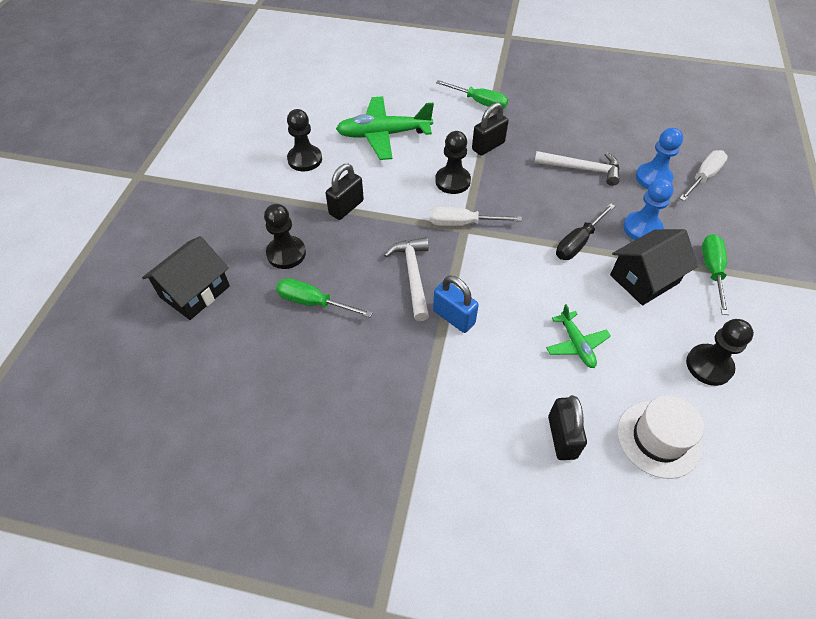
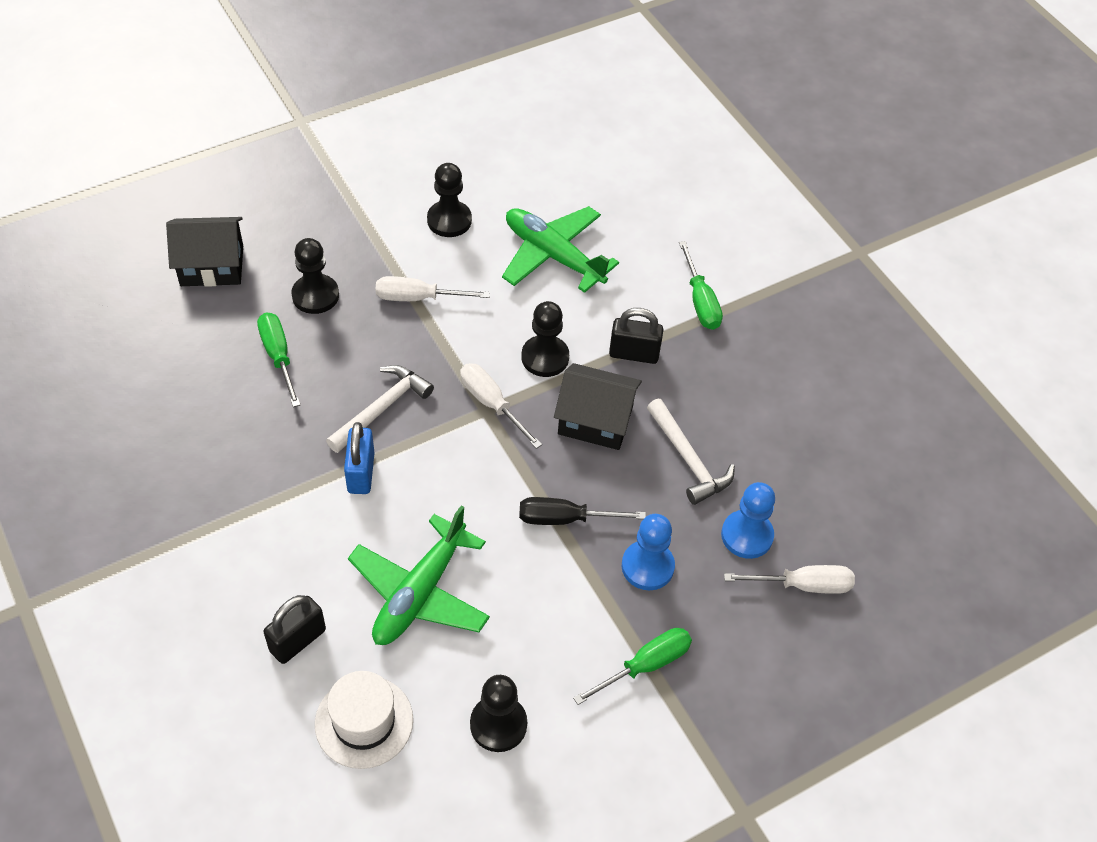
camera: 45 degrees right, 0 degrees up
black padlock [326,164,364,220] -> white screwdriver [375,276,490,301]
green plane [546,304,611,368] -> green plane [348,506,490,645], size x1.85
black house [610,229,698,305] -> black house moved to [554,363,642,450]

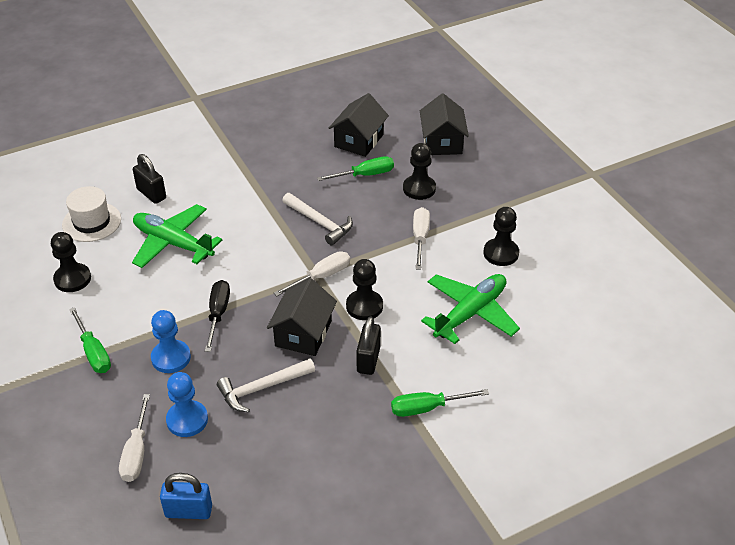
camera: 95 degrees right, 10 degrees down
blue padlock [344,422,374,494] -> blue padlock moved to [160,473,212,519]
none -> black house [329,93,389,157]

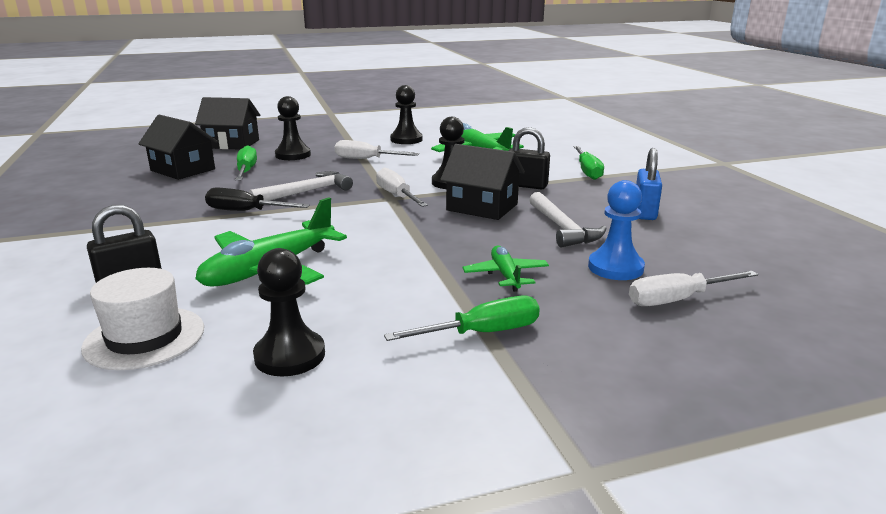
camera: 80 degrees left, 20 degrees down
white screwdriver [119,394,150,482] -> white screwdriver turned 150 degrees clockwise [629,271,758,306]
blue pawn [151,310,191,373] -> green plane [463,245,549,292]
blue padlock [160,473,212,519] -> blue padlock moved to [636,148,662,220]
black screwdriver [205,280,230,352] -> black screwdriver moved to [205,187,310,211]

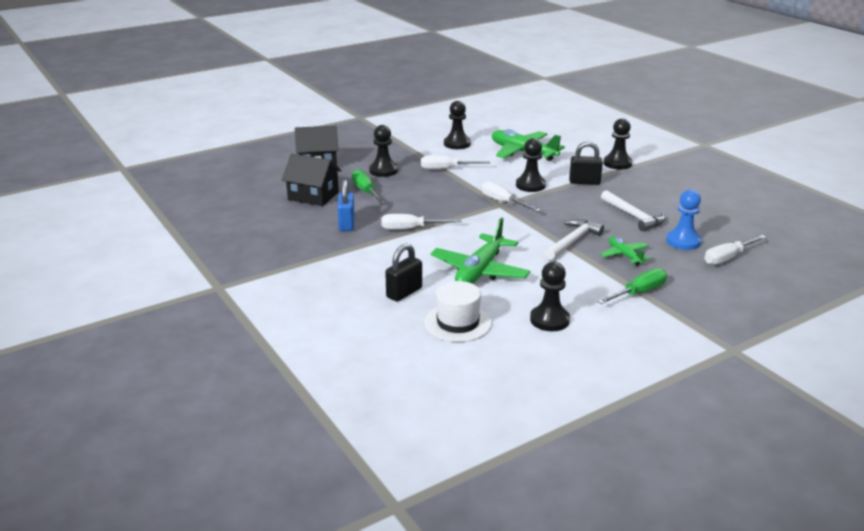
camera: 15 degrees left, 5 degrees up
black screwdriver [205,187,310,211] -> white screwdriver [381,214,461,230]
white hammer [249,171,353,201] -> white hammer moved to [544,219,604,260]
black house [440,144,525,220] -> none
green screwdriver [574,146,604,180] -> black pawn [603,118,632,170]
blue padlock [636,148,662,220] -> blue padlock moved to [337,180,355,231]

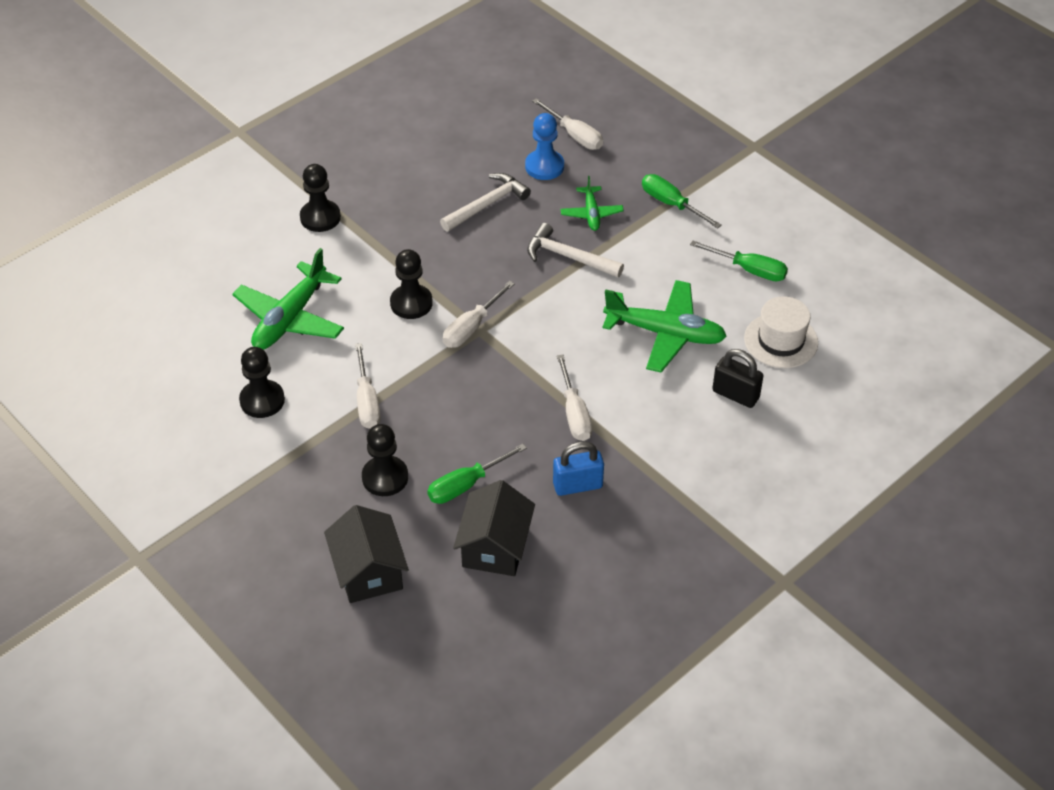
camera: 100 degrees left, 20 degrees up
black pawn [530,262,570,331] -> green screwdriver [690,240,788,282]
black padlock [569,141,603,185] -> none
green plane [600,237,650,266] -> green plane turned 60 degrees counterclockwise [560,176,624,231]

